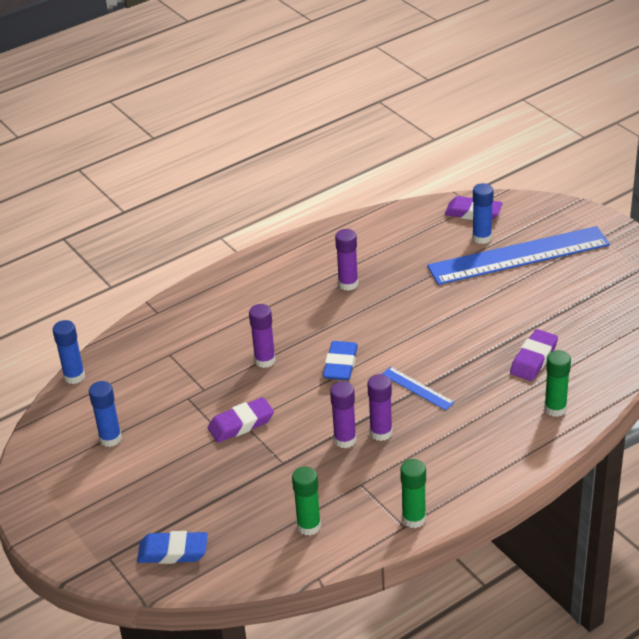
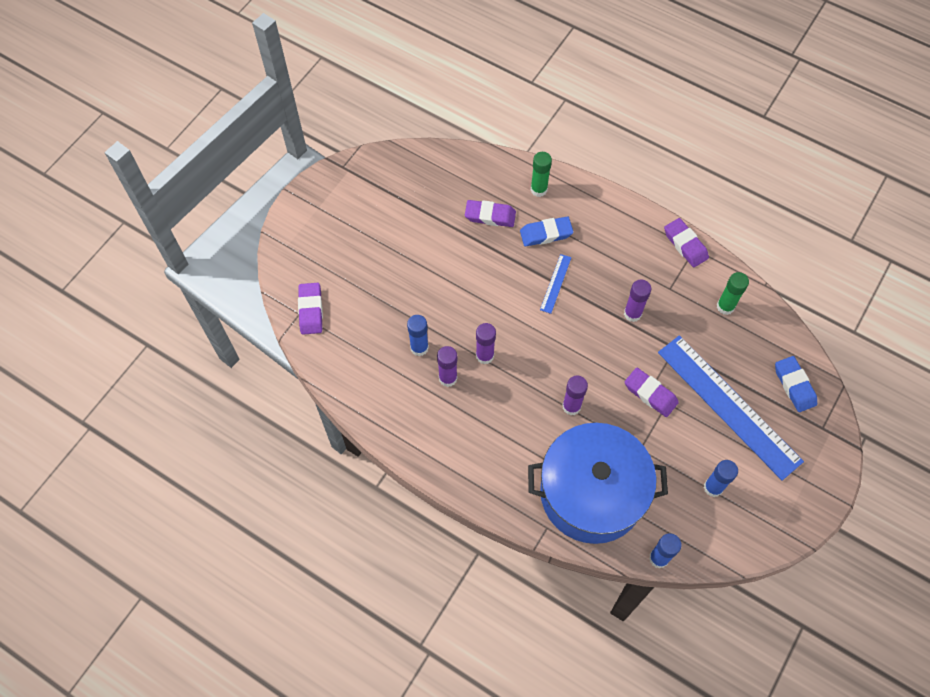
camera: 115 degrees left, 25 degrees up
blue eraser [323,341,358,380] -> blue eraser moved to [520,217,573,246]
purple glue stick [367,374,393,441] -> purple glue stick moved to [476,323,496,364]
green glue stick [400,459,426,528] -> purple eraser [664,218,709,267]
blue ruler [427,226,610,285] -> blue ruler moved to [658,335,804,481]
blue glue stick [472,183,494,244] -> blue glue stick moved to [407,315,429,356]
none -> blue pot [528,423,668,544]

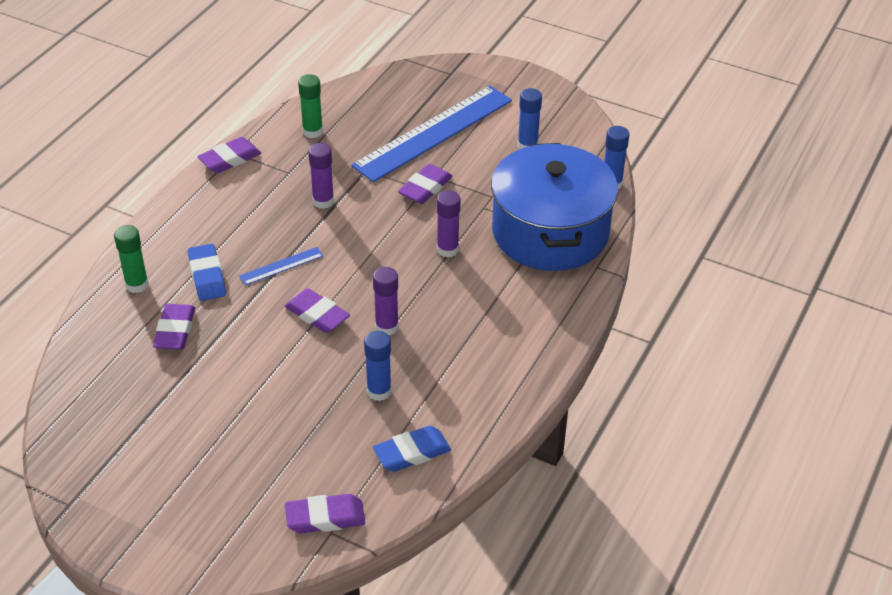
camera: 95 degrees left, 20 degrees down
purple glue stick [437,346,457,387] -> none
blue ruler [540,254,571,314] -> blue ruler turned 45 degrees counterclockwise [239,247,323,285]
blue eraser [775,356,817,412] -> blue eraser moved to [373,426,451,472]
none -> purple eraser [284,288,350,333]

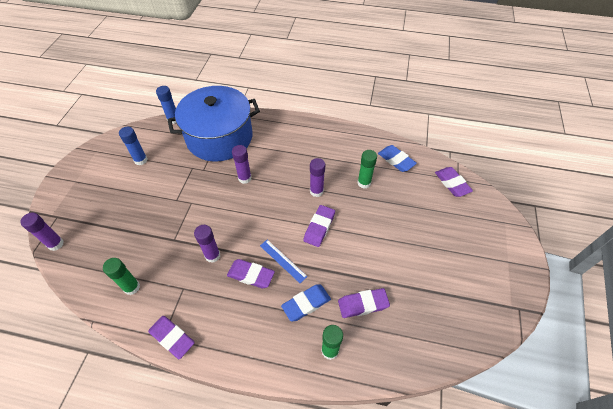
camera: 105 degrees left, 10 degrees up
blue ruler [351,86,512,182] -> none
blue glue stick [364,331,392,401] -> green glue stick [357,150,377,189]
purple eraser [398,164,453,204] -> purple eraser moved to [227,259,275,288]
none -> purple glue stick [20,213,64,251]

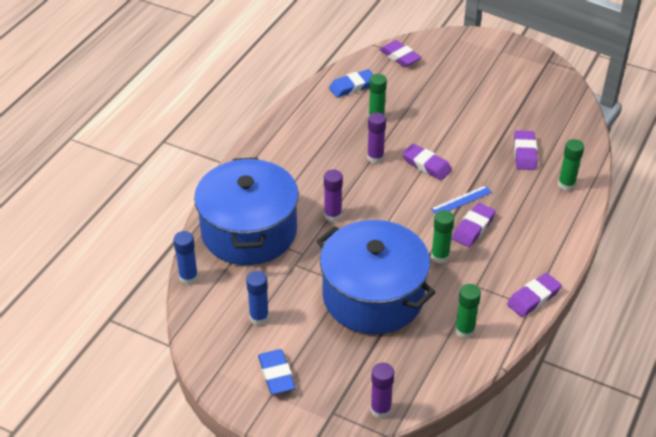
camera: 75 degrees left, 10 degrees down
purple glue stick [194,225,220,263] -> green glue stick [431,210,454,264]
blue eraser [281,284,331,322] -> blue eraser moved to [258,349,295,394]
purple eraser [435,167,473,197] -> purple eraser turned 60 degrees clockwise [380,40,422,67]
none -> blue pot [317,220,436,334]

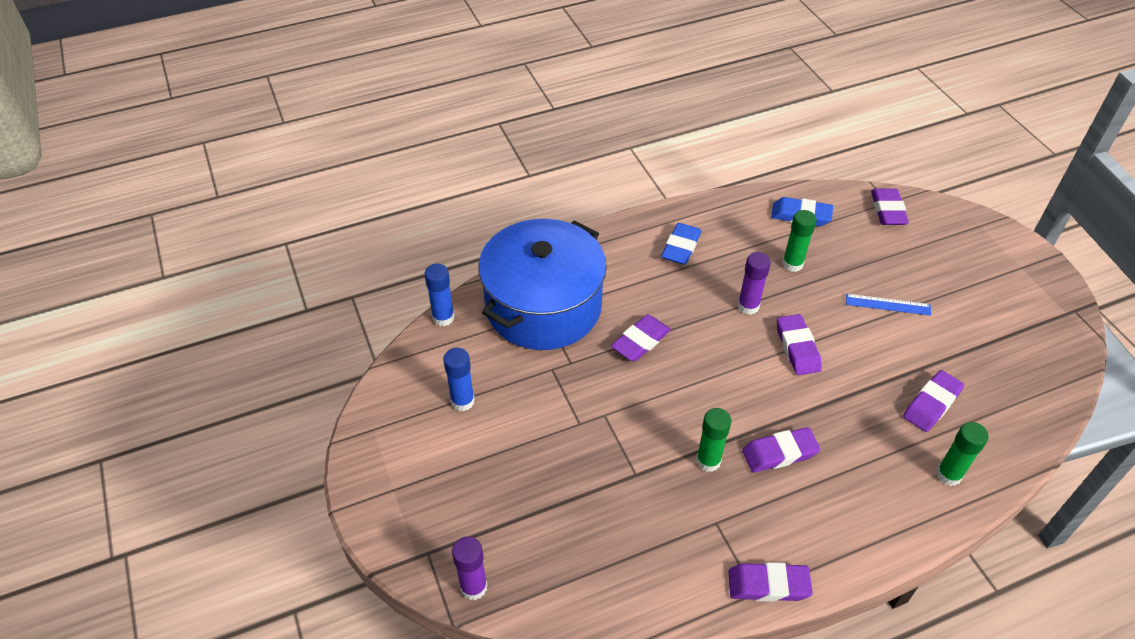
camera: 40 degrees right, 5 degrees up
blue eraser [258,349,295,394] -> blue eraser moved to [661,223,701,265]
blue pot [317,220,436,334] -> none
purple glue stick [324,169,343,222] -> purple eraser [611,315,671,362]
blue ruler [431,185,492,214] -> blue ruler moved to [846,294,931,316]
green glue stick [455,284,481,339] -> none

